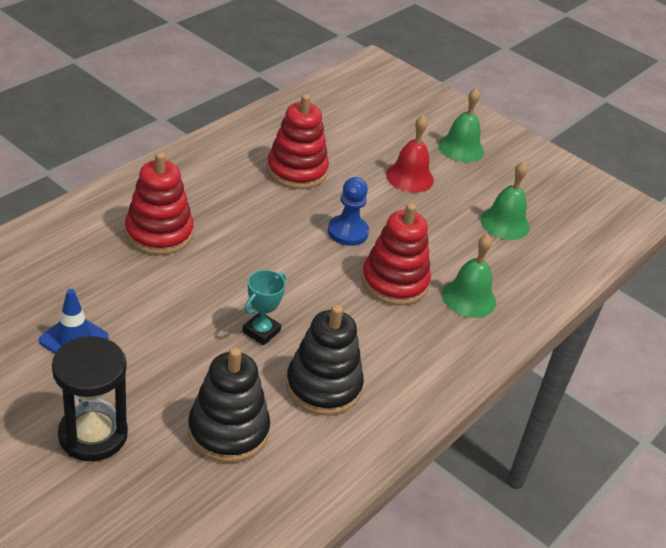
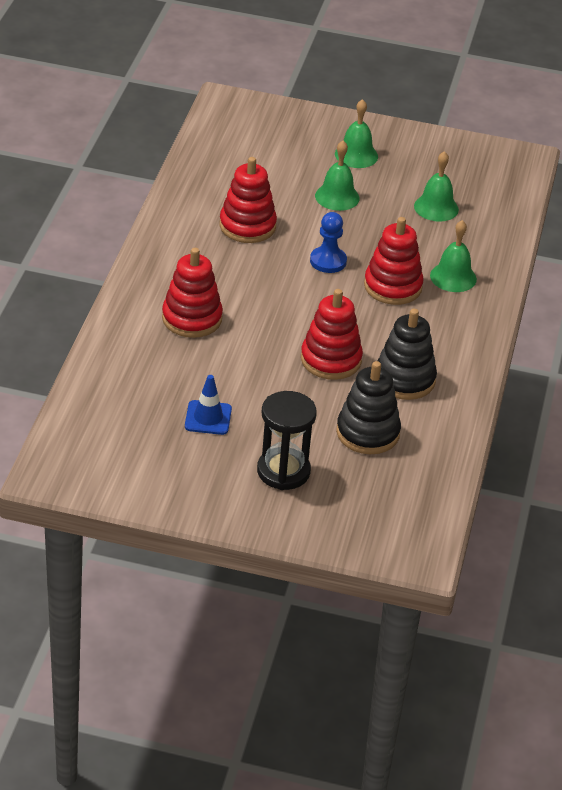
camera: 25 degrees left, 0 degrees up
turquoise trophy [242,270,286,345] -> red stacking toy [301,289,363,380]
red bell [386,115,434,192] -> green bell [315,141,360,211]

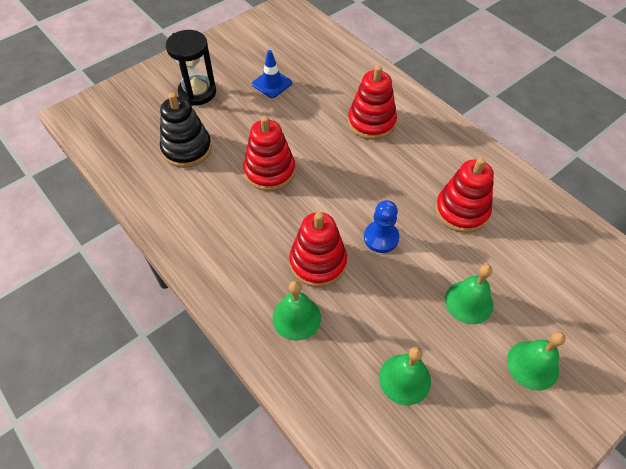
camera: 130 degrees right, 15 degrees up
black stacking toy [377,309,437,400] -> none

